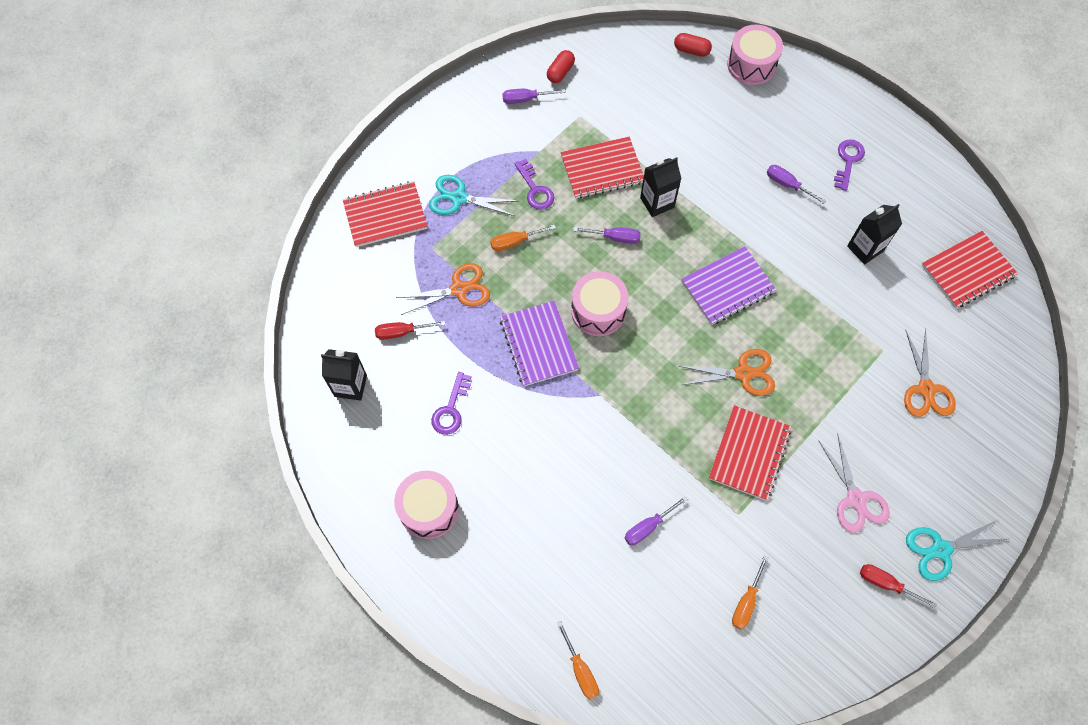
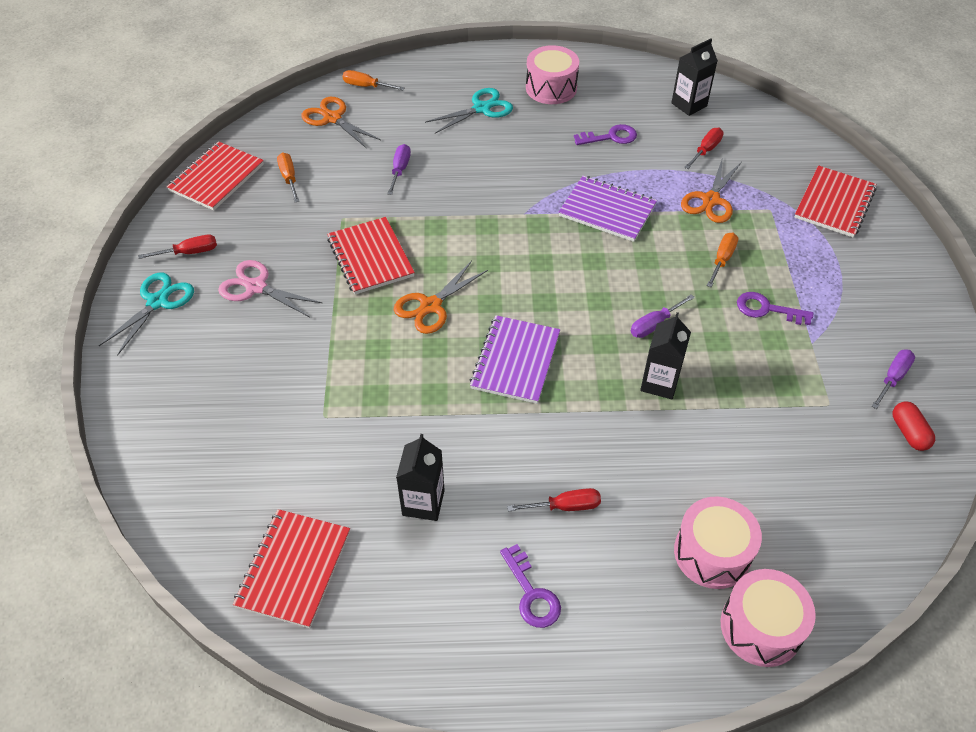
camera: 135 degrees right, 15 degrees down
turquoise scissors [429,175,517,216] -> turquoise scissors moved to [425,88,513,134]
purple key [431,372,471,435] -> purple key turned 105 degrees clockwise [574,124,637,145]
red notebook [561,137,644,199] -> red notebook moved to [167,141,264,210]
pink drum [571,271,629,336] -> pink drum moved to [674,496,762,589]
red capsule [674,33,712,57] -> none
purple screwdriver [767,165,826,204] -> red screwdriver [507,488,601,511]
orange scissors [904,329,956,417] -> orange scissors moved to [301,97,381,149]

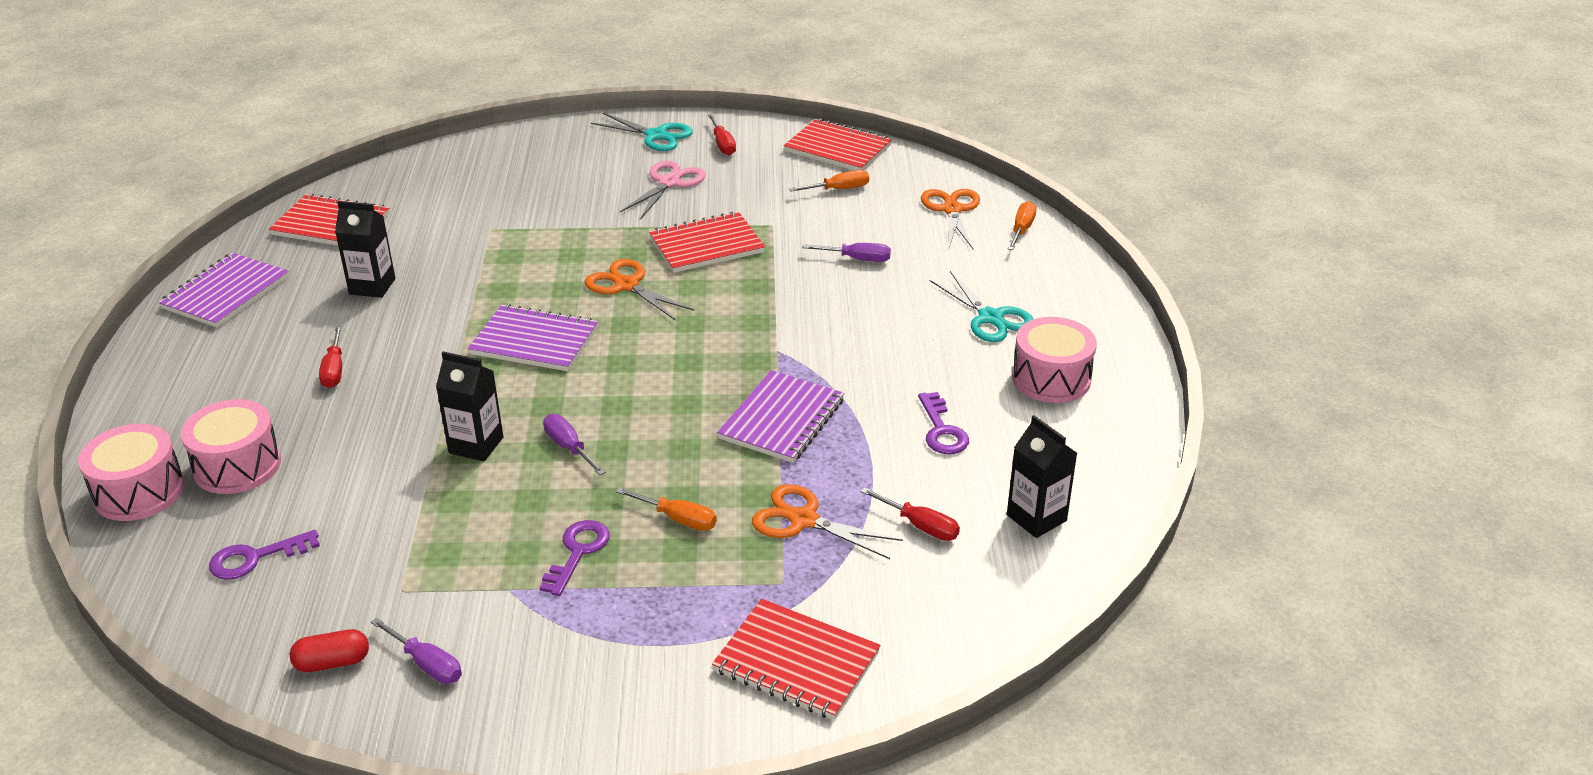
camera: 90 degrees right, 15 degrees down
orange scissors [301,97,381,149] -> orange scissors turned 45 degrees counterclockwise [921,189,980,250]
purple key [500,544,561,628] -> purple key moved to [209,530,320,580]
none -> purple notebook [158,253,289,328]

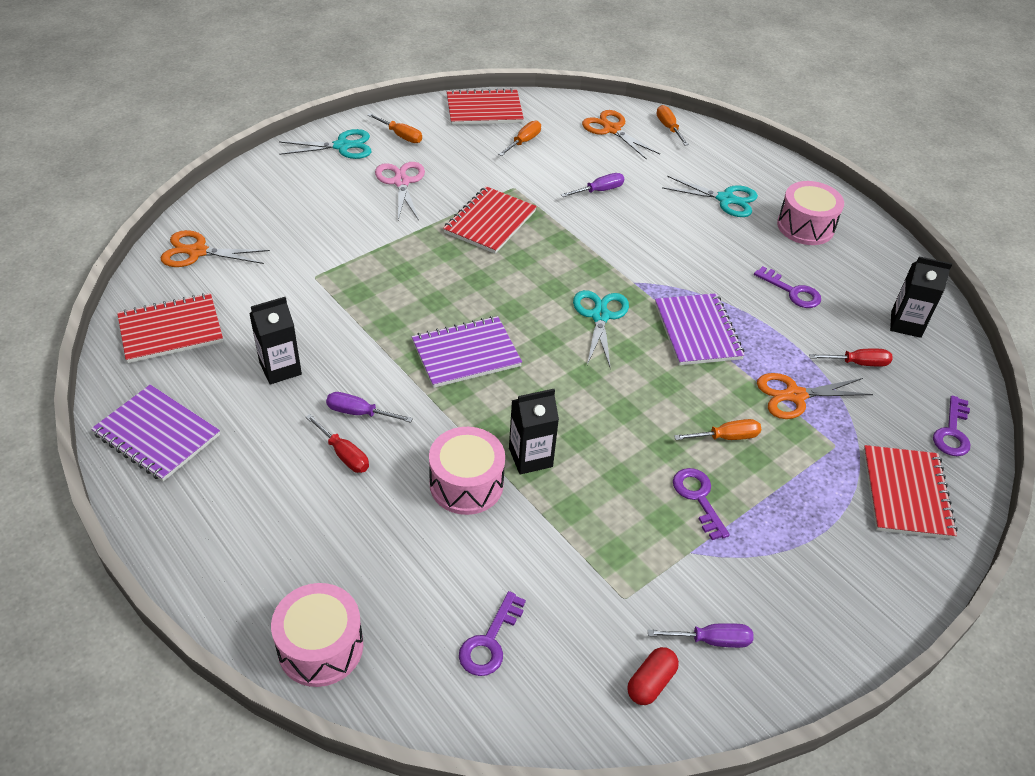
camera: 40 degrees left, 10 degrees up
purple notebook [158,253,289,328] -> purple notebook turned 45 degrees counterclockwise [91,385,220,482]
pink drum [181,399,281,494] -> pink drum moved to [429,427,505,515]
purple screwdriver [543,414,606,475] -> purple screwdriver moved to [326,392,413,423]
orange scissors [585,259,694,320] -> orange scissors moved to [161,230,270,267]
red screwdriver [708,114,736,155] -> orange screwdriver [367,113,422,143]
red notebook [712,599,881,720] -> red notebook turned 75 degrees counterclockwise [863,445,958,539]
none -> turquoise scissors [573,290,629,367]
none -> purple key [933,395,970,456]

